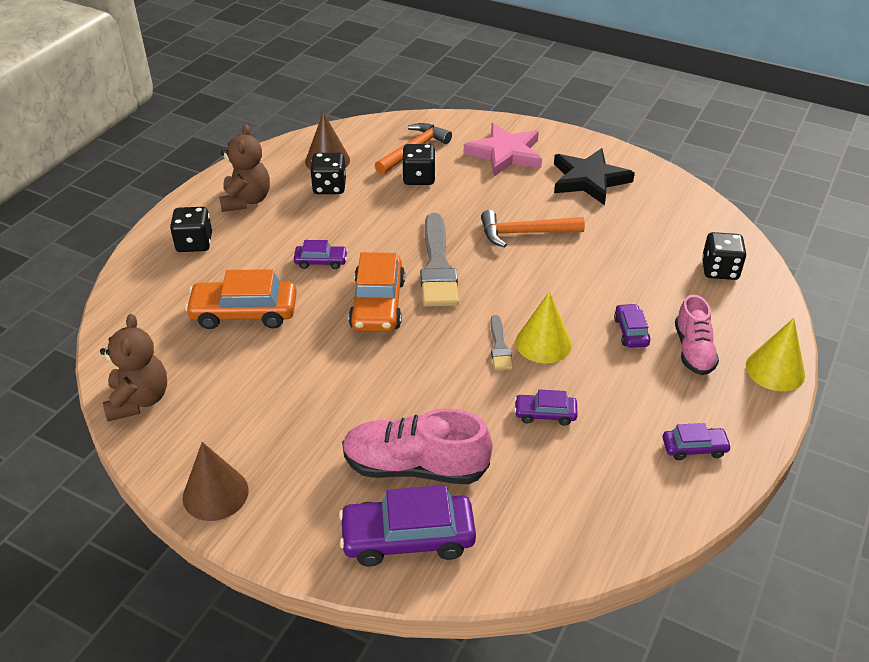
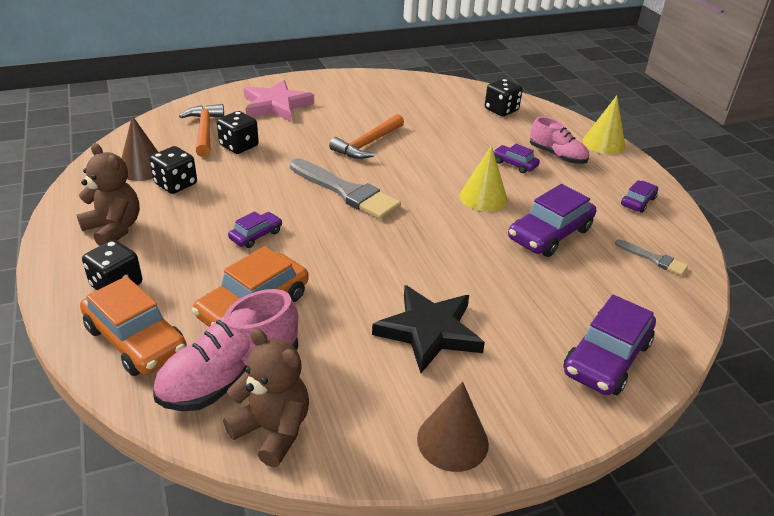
camera: 50 degrees left, 5 degrees down
pink shoe [342,409,492,484] -> pink shoe moved to [153,289,298,411]
orange car [348,252,405,332] -> orange car moved to [80,276,187,376]
grey brush [491,315,513,370] -> grey brush moved to [615,239,688,276]
purple car [514,389,578,426] -> purple car [508,184,596,257], size x1.89
black star [554,148,635,205] -> black star moved to [372,285,485,373]

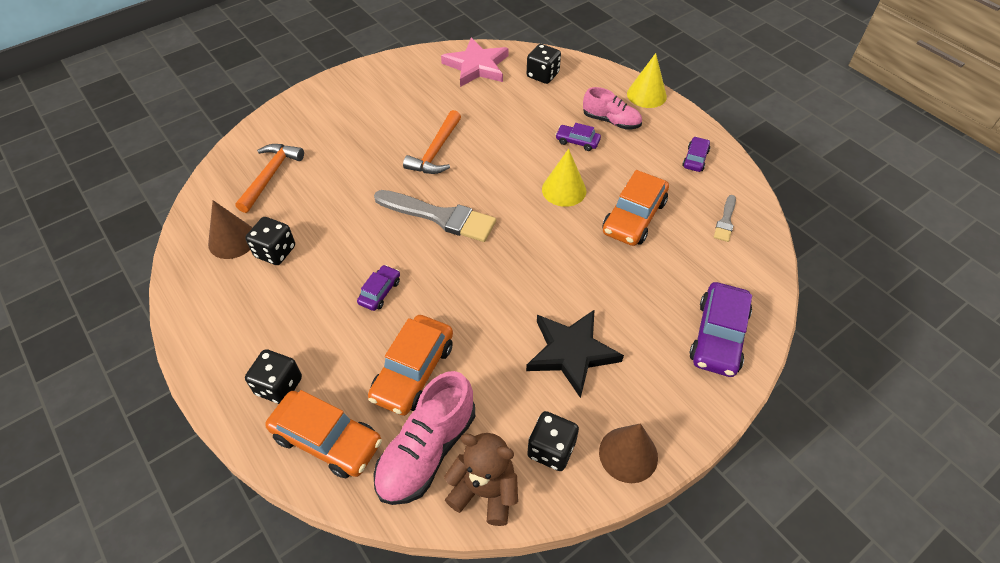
camera: 15 degrees left, 15 degrees up
brown teddy bear [77,143,140,246] -> none
orange hammer [179,104,224,157] -> orange hammer turned 45 degrees clockwise [235,144,304,213]
black dice [217,111,259,154] -> black dice moved to [527,411,579,471]
pink star [244,80,314,122] -> pink star moved to [441,37,509,87]
purple car [508,184,596,257] -> orange car [602,170,669,246]
grey brush [615,239,688,276] -> grey brush turned 90 degrees clockwise [714,195,736,242]

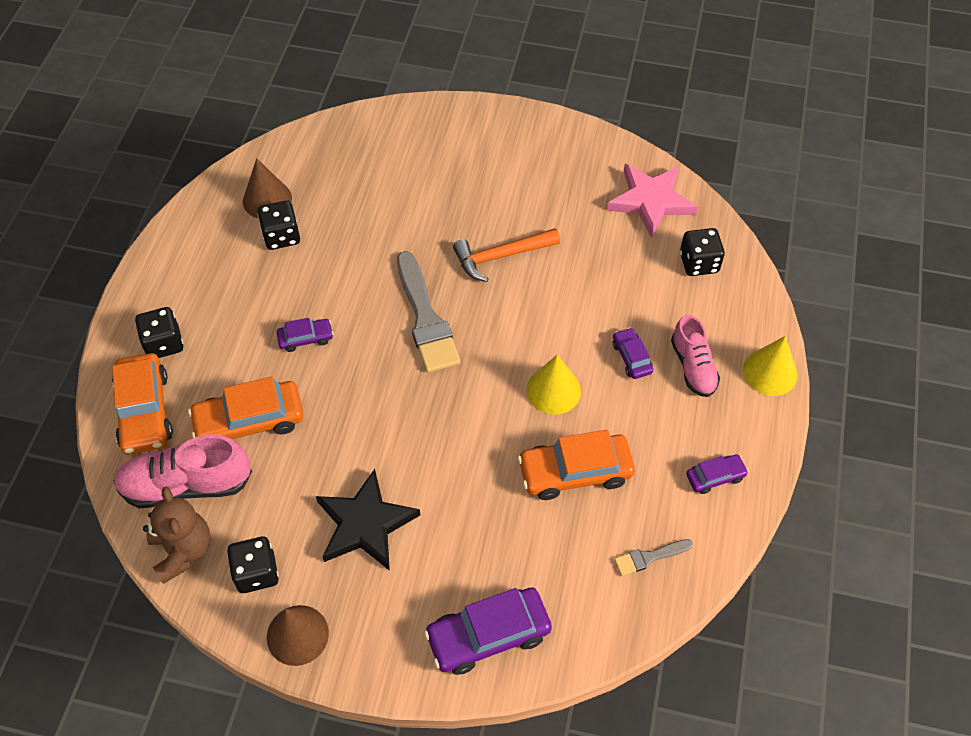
camera: 50 degrees right, 5 degrees up
orange hammer [235,144,304,213] -> none

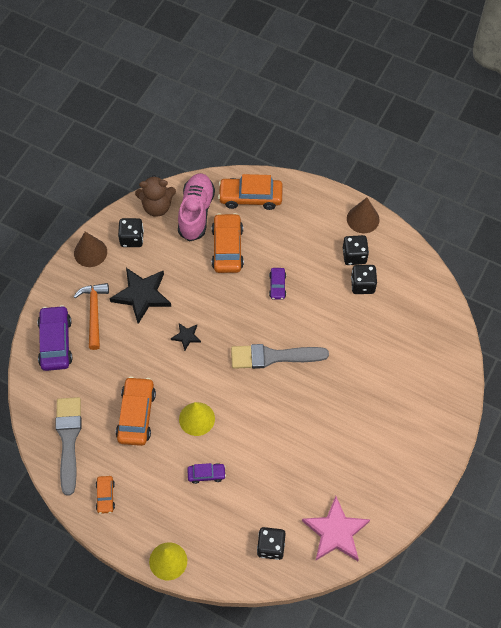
camera: 105 degrees right, 5 degrees up
black dice [135,307,183,358] -> black dice moved to [343,235,369,265]
brown cone [243,158,292,218] -> brown cone moved to [347,198,380,233]
orange hammer [453,228,560,282] -> orange hammer moved to [73,283,109,350]
grey brush [614,539,693,576] -> grey brush [55,397,82,496], size x2.04
pink shoe [671,315,720,397] -> none
purple car [686,454,749,494] -> orange car [96,476,115,514]
none -> black star [171,323,201,351]

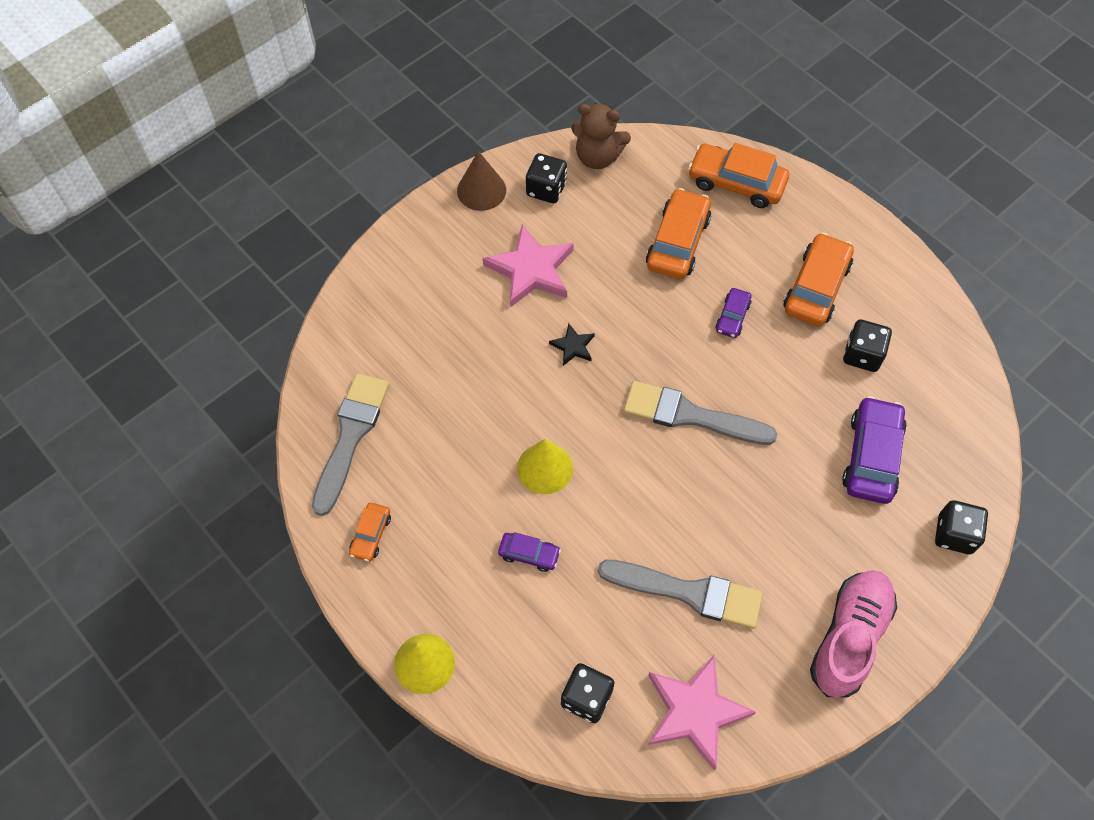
camera: 20 degrees right, 0 degrees up
purple car [38,305,72,371] -> purple car moved to [842,396,907,504]
orange hammer [73,283,109,350] -> none
black star [109,268,171,324] -> pink star [483,224,574,308]
orange car [116,377,156,446] -> orange car moved to [783,233,854,326]
pink shoe [178,173,215,241] -> pink shoe moved to [810,570,897,698]
black dice [343,235,369,265] -> black dice moved to [935,500,988,554]
brown cone [347,198,380,233] -> none
none -> grey brush [598,560,763,629]

